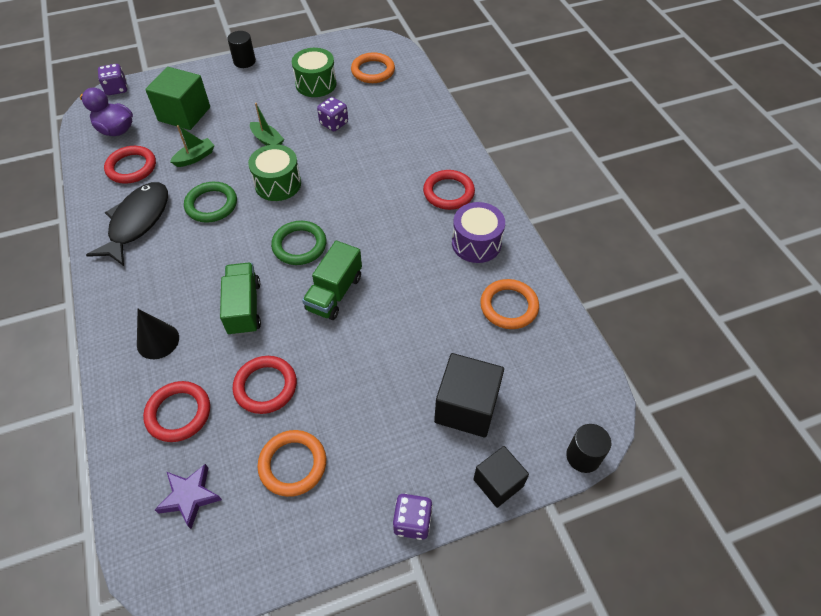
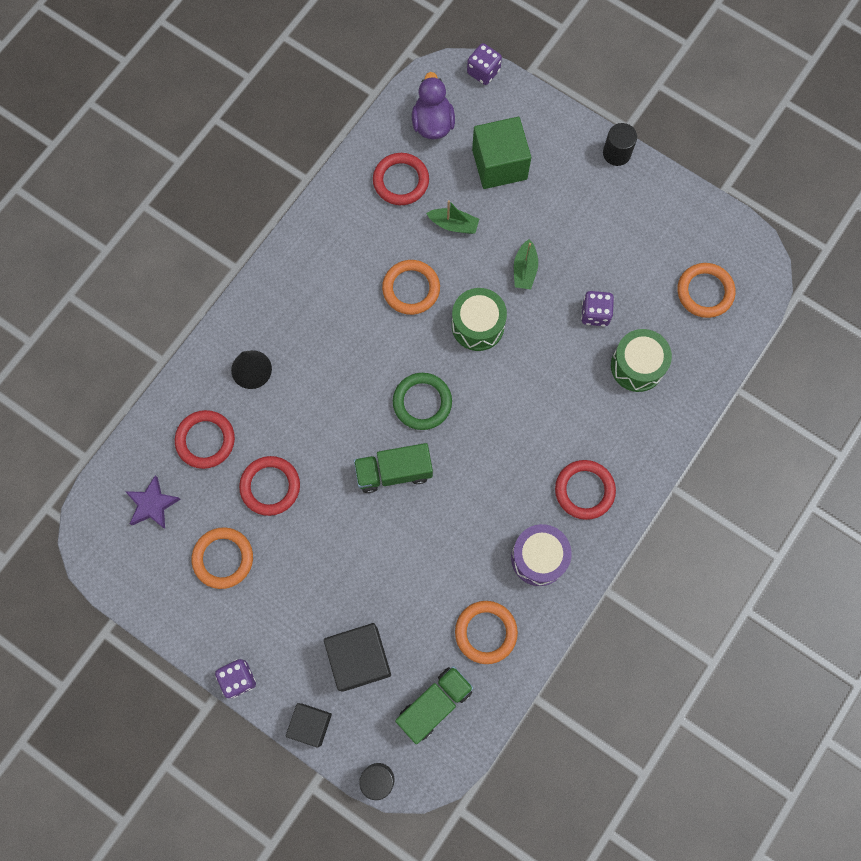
camera: 55 degrees right, 20 degrees up
black fish [86,182,168,266] -> none
green ring [184,182,237,223] -> orange ring [382,260,440,315]
green truck [220,263,261,336] -> green truck moved to [395,666,474,744]
green drum [292,48,336,97] -> green drum moved to [611,329,672,392]

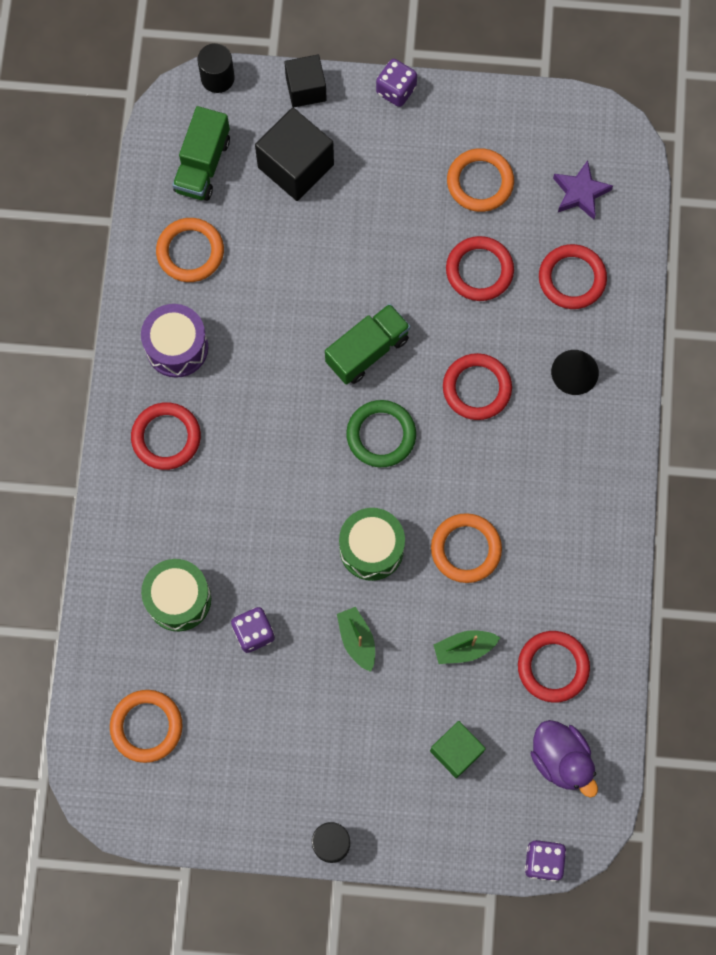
camera: 150 degrees right, 0 degrees up
green cube [472,117,531,189] -> green cube [430,721,486,778], size x0.64
none -> red ring [443,353,512,420]

